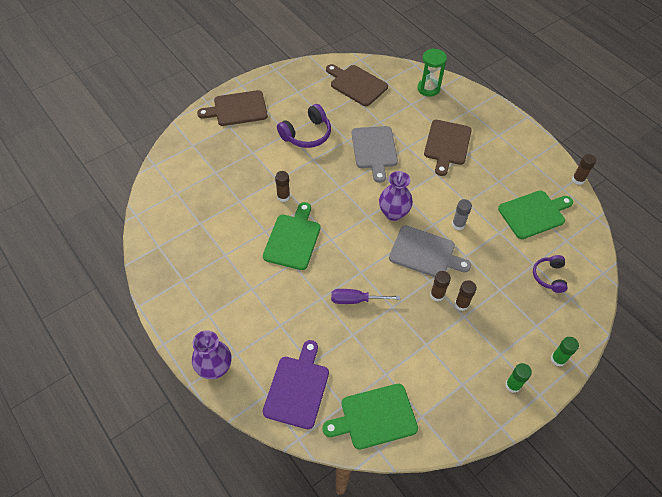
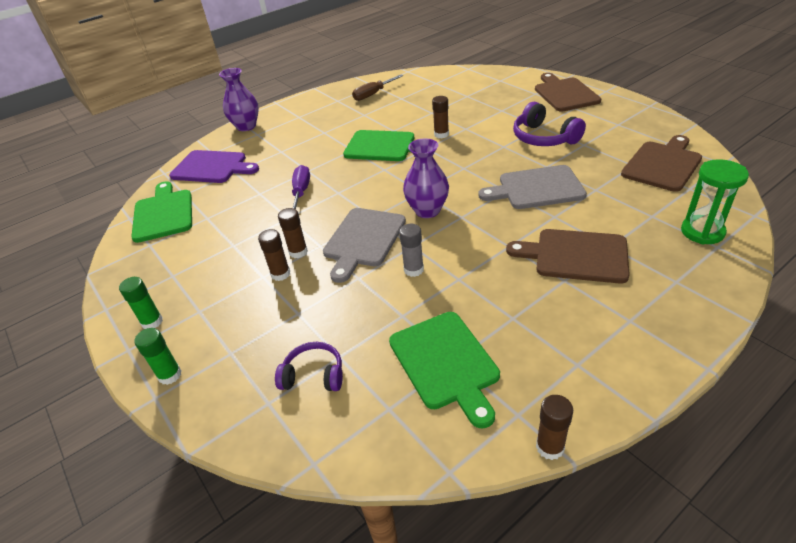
camera: 95 degrees right, 15 degrees down
none -> brown screwdriver [352,75,403,101]

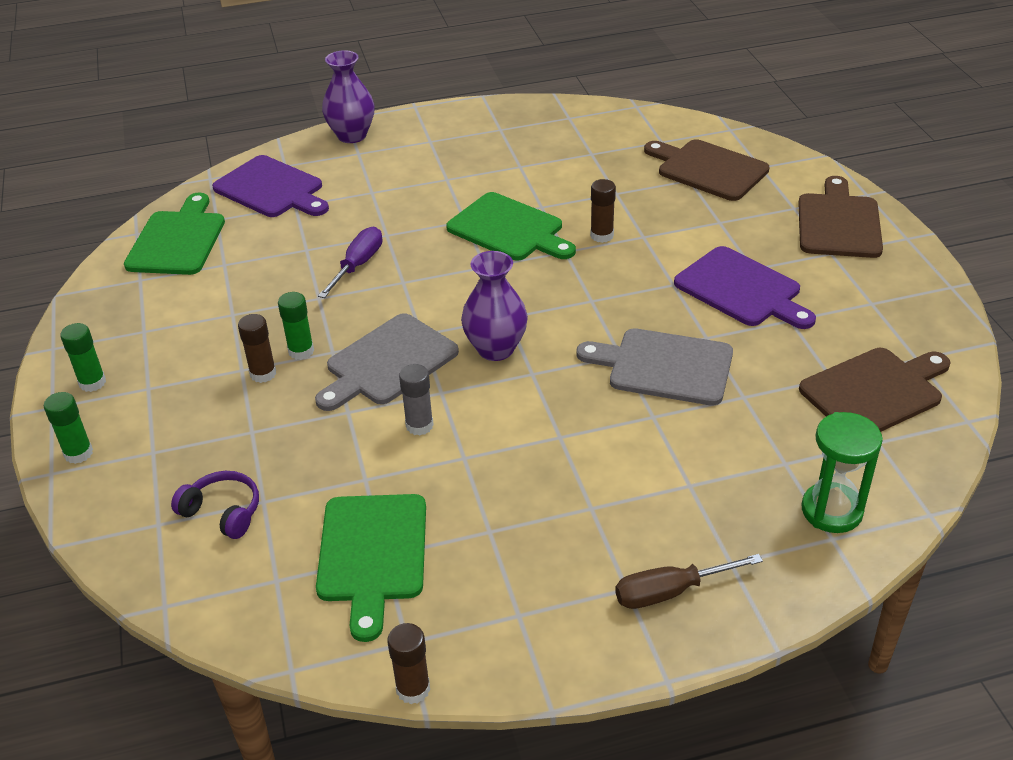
camera: 20 degrees right, 0 degrees up
brown glue stick [278,208,308,258] -> green glue stick [278,292,314,360]
brown screwdriver [352,75,403,101] -> brown screwdriver moved to [615,554,763,609]
brown cutting board [506,229,630,284] -> brown cutting board moved to [644,139,770,201]
purple headphones [513,102,586,146] -> purple cutting board [674,246,816,329]

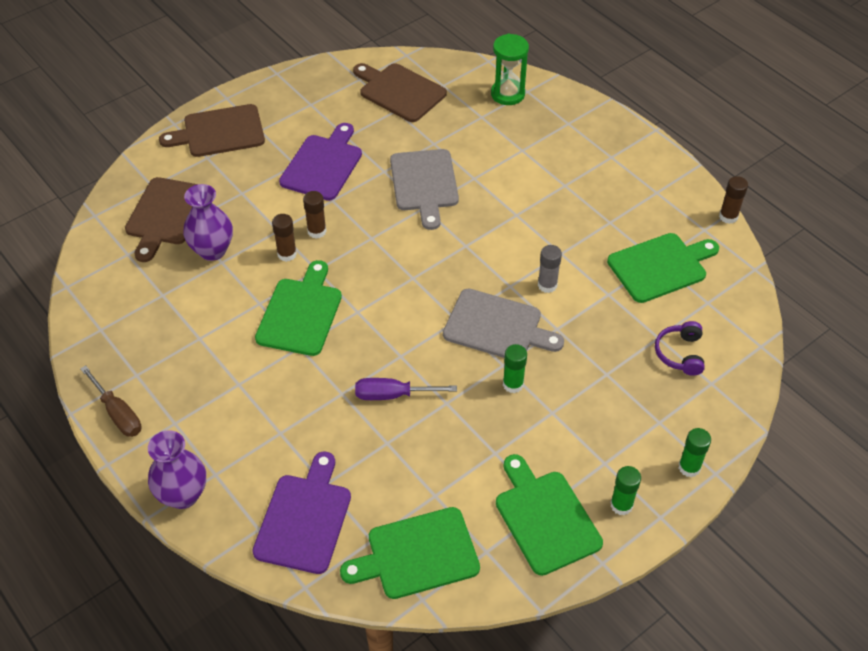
camera: 115 degrees left, 10 degrees up
brown glue stick [238,314,276,383] -> brown glue stick moved to [303,191,327,239]
purple vase [461,251,528,361] -> purple vase moved to [183,184,233,261]
brown screwdriver [615,554,763,609] -> brown screwdriver moved to [80,365,142,437]
none -> green cutting board [496,454,603,576]

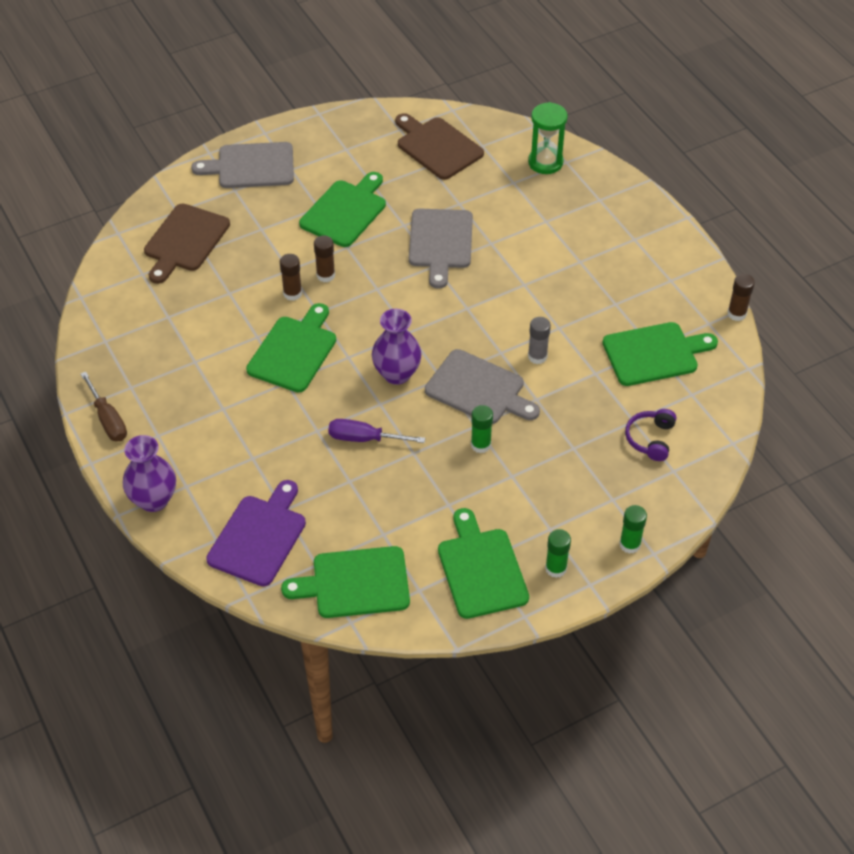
camera: 10 degrees right, 0 degrees up
brown cutting board [159,104,265,157] -> grey cutting board [191,142,294,188]
purple vase [183,184,233,261] -> purple vase moved to [372,309,422,385]
purple cutting board [279,123,362,201] -> green cutting board [299,172,386,247]

